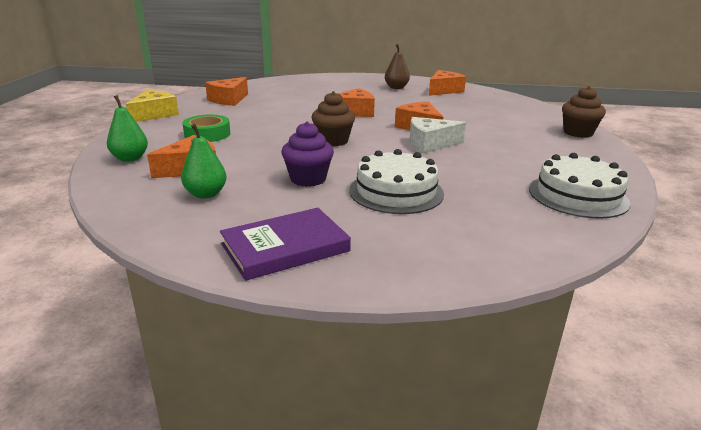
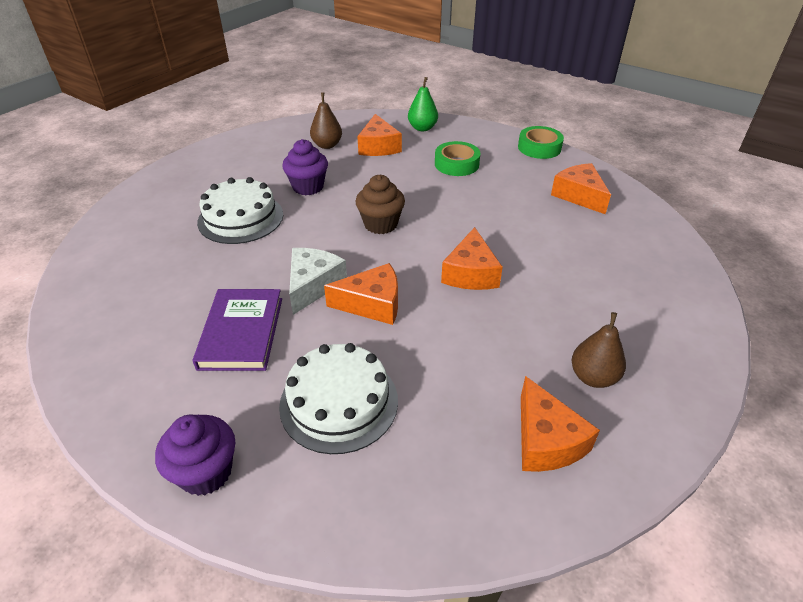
camera: 120 degrees right, 15 degrees up
yellow cheese [126,90,179,122] -> green tape [518,126,564,159]
green pear [181,124,227,199] -> brown pear [310,92,342,149]
purple book [220,208,351,281] -> purple book moved to [193,289,282,371]
white cake [529,153,630,219] -> white cake moved to [279,343,398,454]
brown cupcake [562,86,606,138] -> purple cupcake [155,415,235,496]

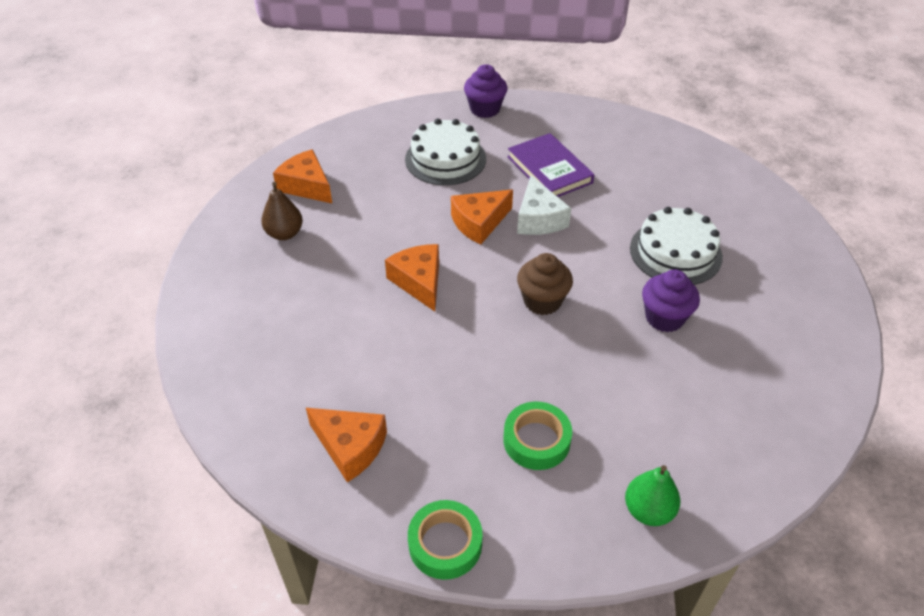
camera: 150 degrees right, 5 degrees up
brown pear [310,92,342,149] -> none
orange cheese [357,114,402,156] -> none

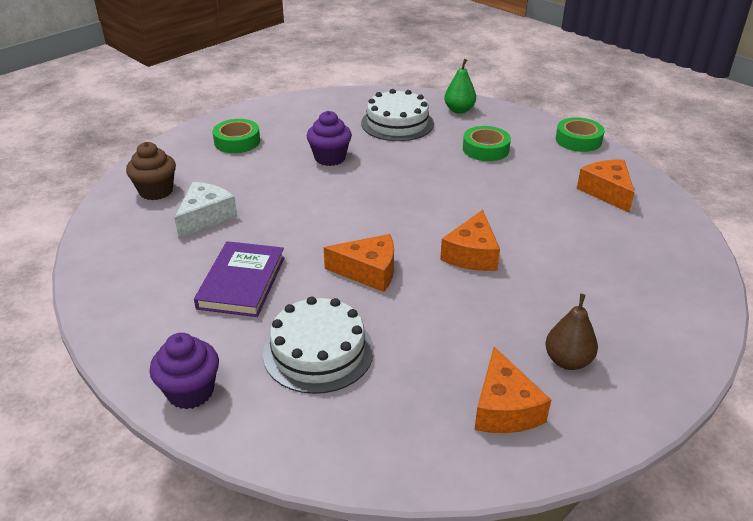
camera: 140 degrees left, 10 degrees down
white cheese [517,175,571,235] -> white cheese moved to [174,182,237,238]
brown cupcake [517,253,573,315] -> brown cupcake moved to [126,142,176,200]
white cake [630,207,723,285] -> white cake moved to [361,89,434,141]
none -> green tape [213,119,260,153]

